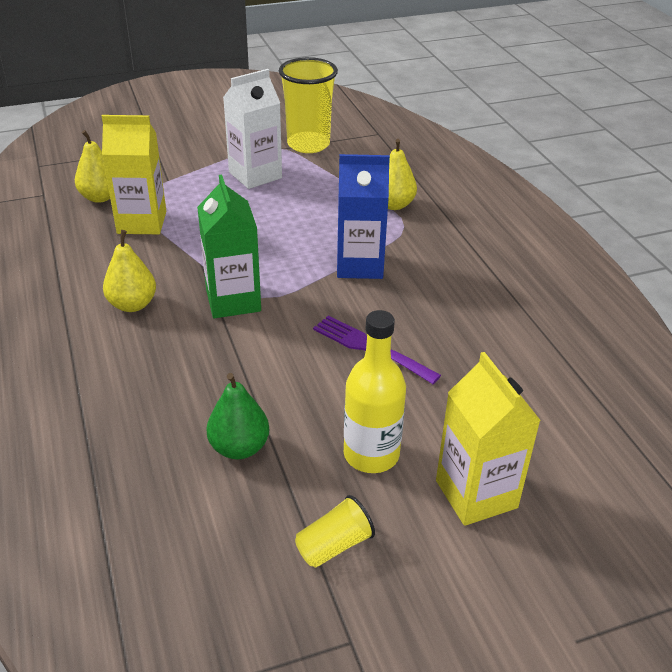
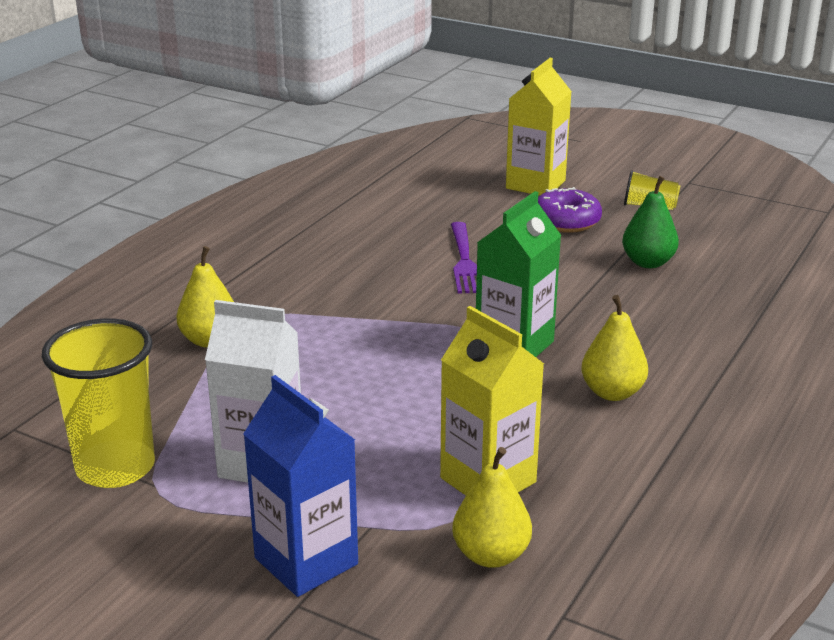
camera: 130 degrees left, 10 degrees down
blue carton [337,154,390,279] -> blue carton moved to [243,375,358,597]
yellow bottle [344,310,406,473] -> purple donut [538,187,602,233]

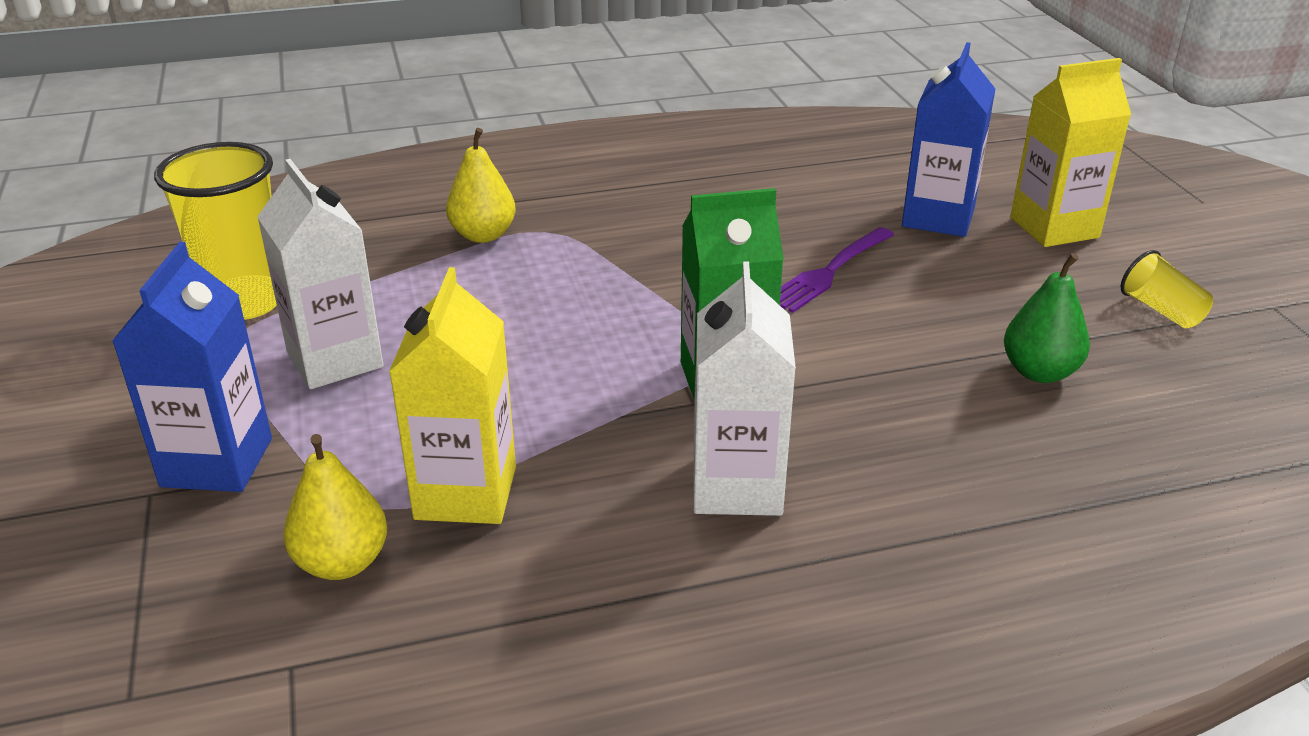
camera: 45 degrees right, 5 degrees up
purple donut [538,187,602,233] -> none
yellow pear [581,295,648,401] -> white carton [693,261,796,516]
none -> blue carton [902,42,995,237]

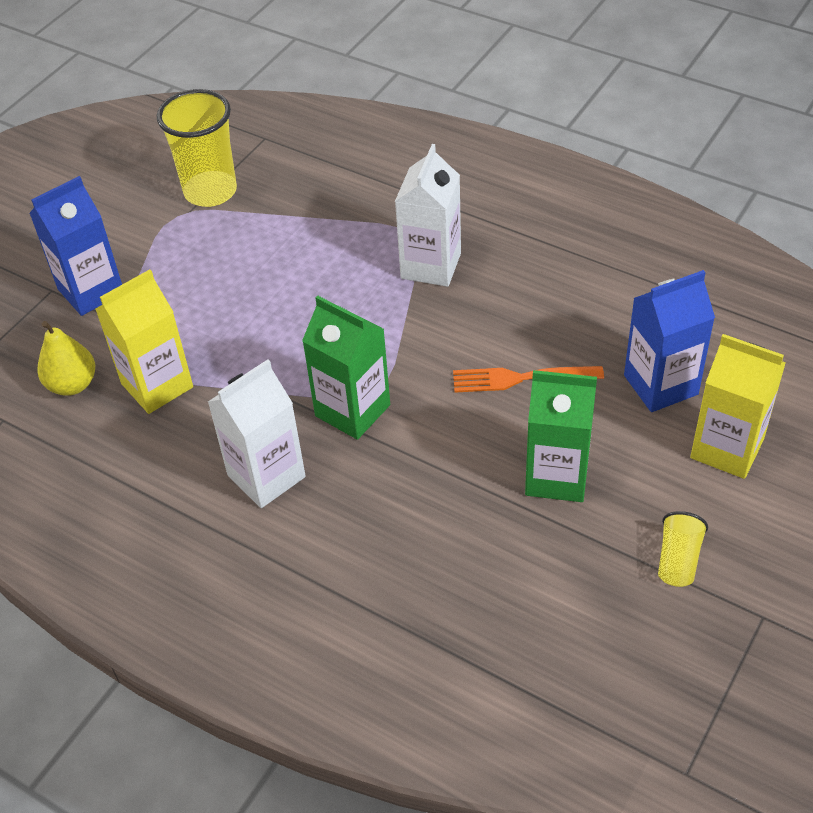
camera: 50 degrees right, 15 degrees up
white carton [257,159,384,389] -> white carton moved to [395,144,461,287]
yellow pear [446,128,516,243] -> none
purple fork [780,227,894,313] -> orange fork [453,366,604,393]
green pear [1004,253,1090,383] -> none
none -> green carton [525,370,597,502]

